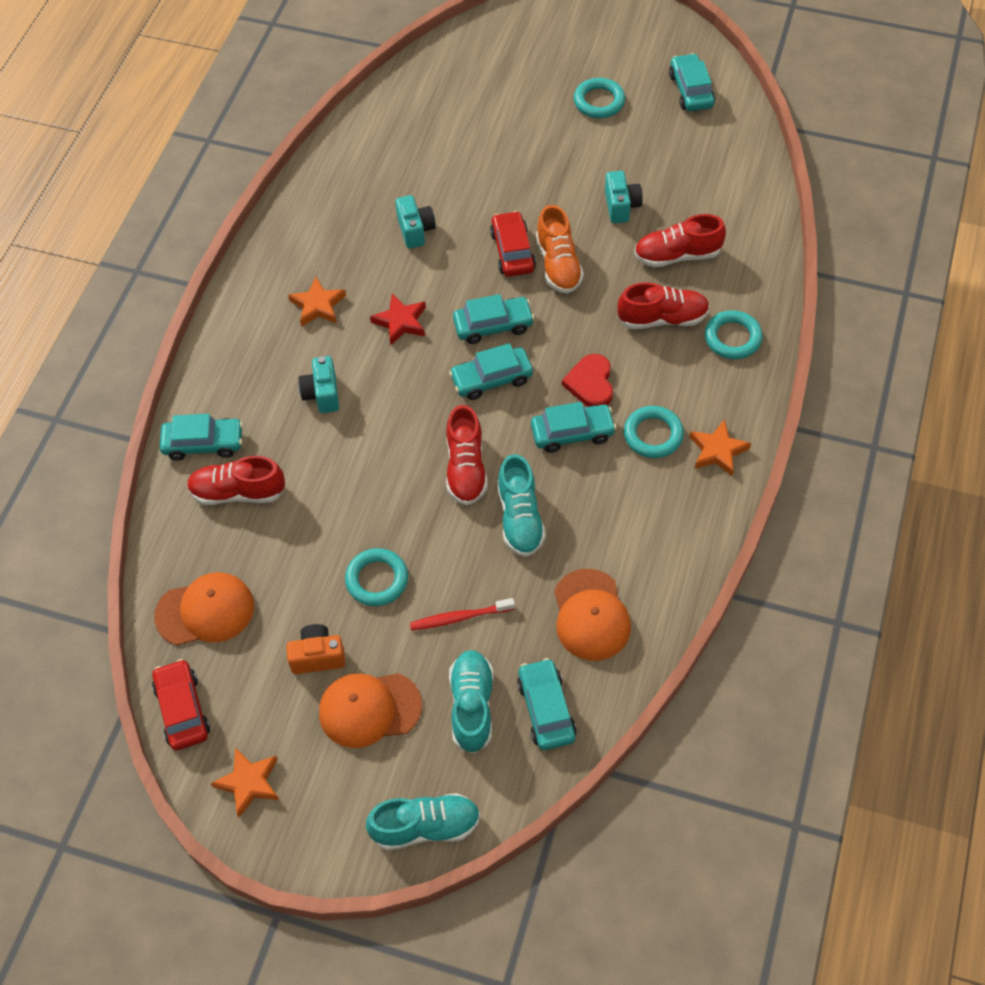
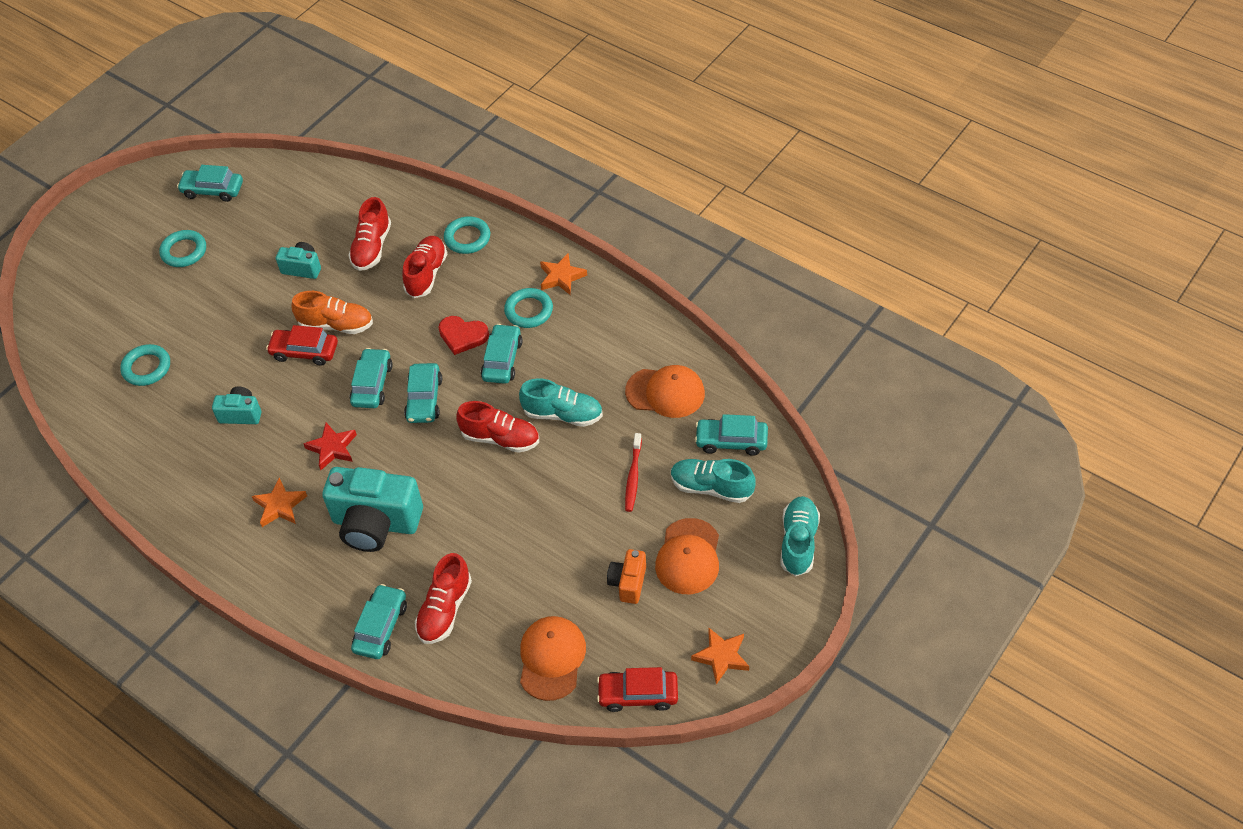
camera: 70 degrees left, 5 degrees down
turquoise camera [298,356,339,413] -> turquoise camera [322,467,423,552], size x1.98
turquoise ring [345,548,408,606] -> turquoise ring moved to [120,344,170,386]

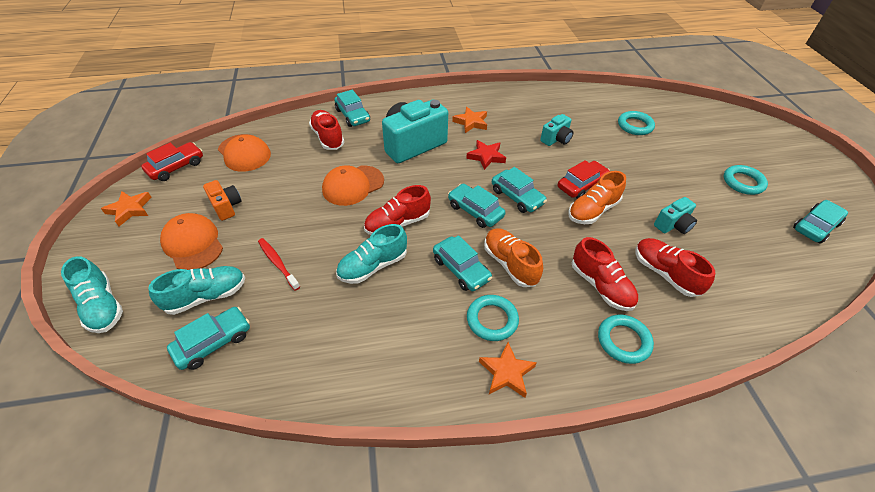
camera: 130 degrees right, 5 degrees down
red heart [438,316,489,355] -> orange shoe [484,228,543,287]
orange cap [625,365,705,418] -> orange cap moved to [322,165,384,206]

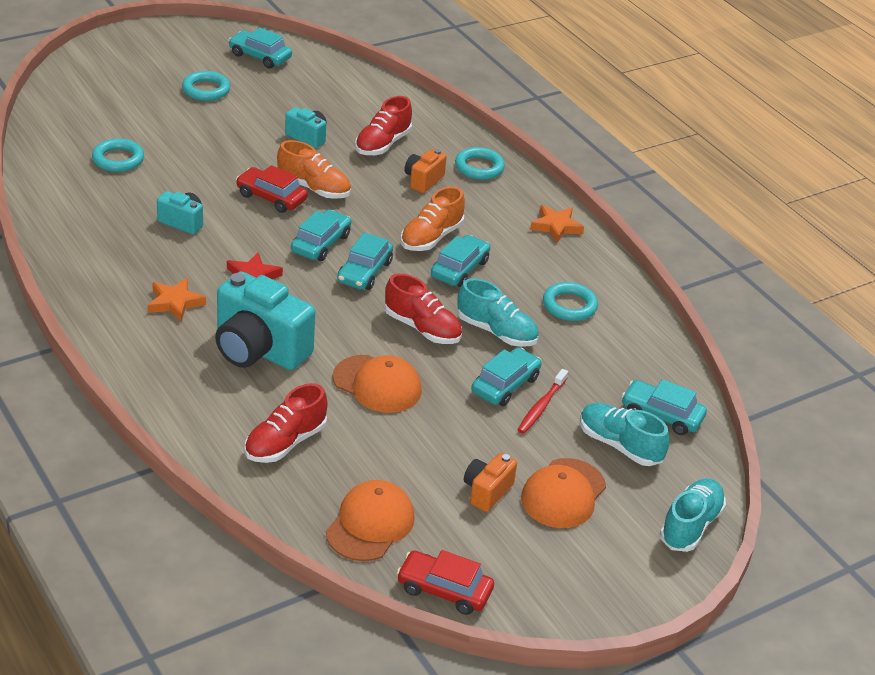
camera: 115 degrees left, 10 degrees down
orange star [101,191,152,226] -> none
turquoise car [334,90,370,127] -> turquoise car moved to [471,347,542,406]
turquoise ring [467,295,519,341] -> turquoise ring moved to [543,282,598,321]
red shoe [572,237,638,311] -> orange camera [405,149,447,193]

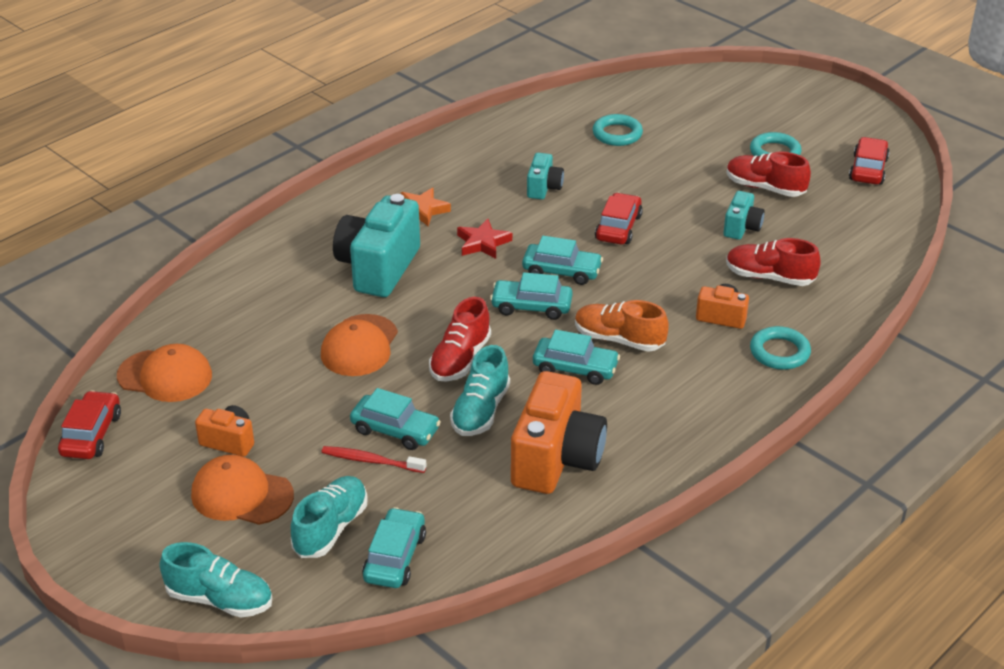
camera: 80 degrees right, 0 degrees up
turquoise car [229,28,292,69] -> red car [849,137,890,185]
red shoe [244,383,328,463] -> red shoe moved to [727,151,811,197]
orange shoe [277,140,351,199] -> none
orange star [530,205,584,243] -> none
turquoise ring [543,282,598,321] -> orange camera [511,371,607,494]

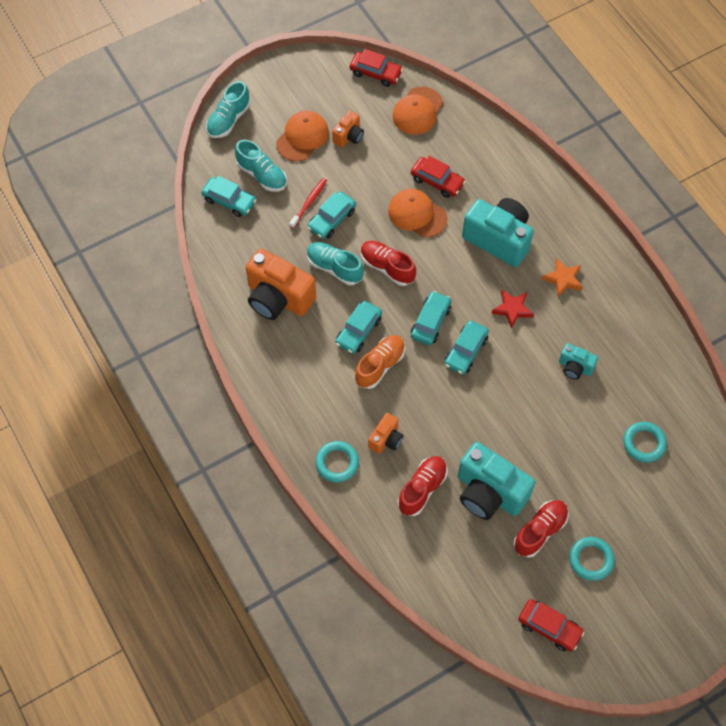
camera: 105 degrees right, 25 degrees up
red car [595,193,643,244] -> red car moved to [411,156,466,198]
turquoise camera [723,191,765,240] -> turquoise camera [458,442,535,520], size x1.98

